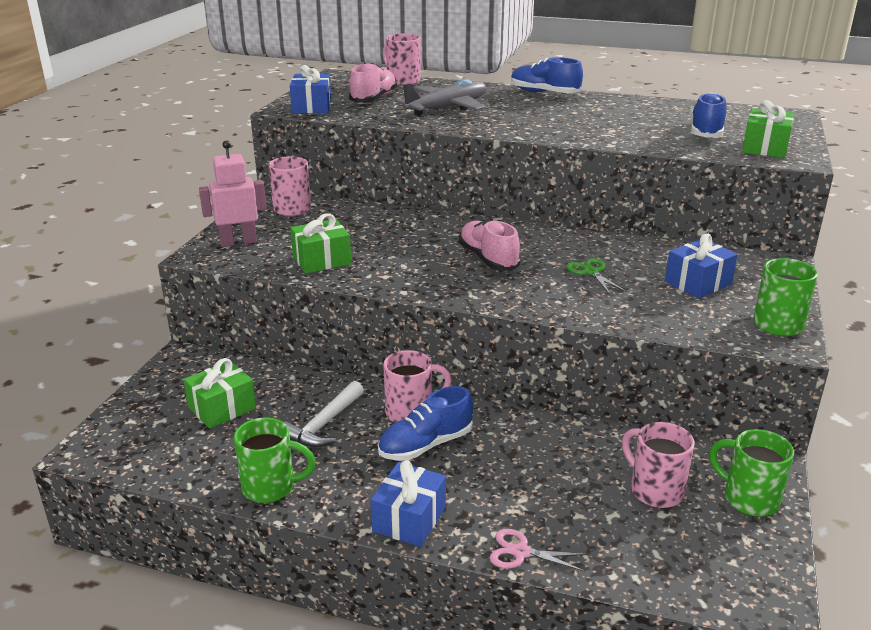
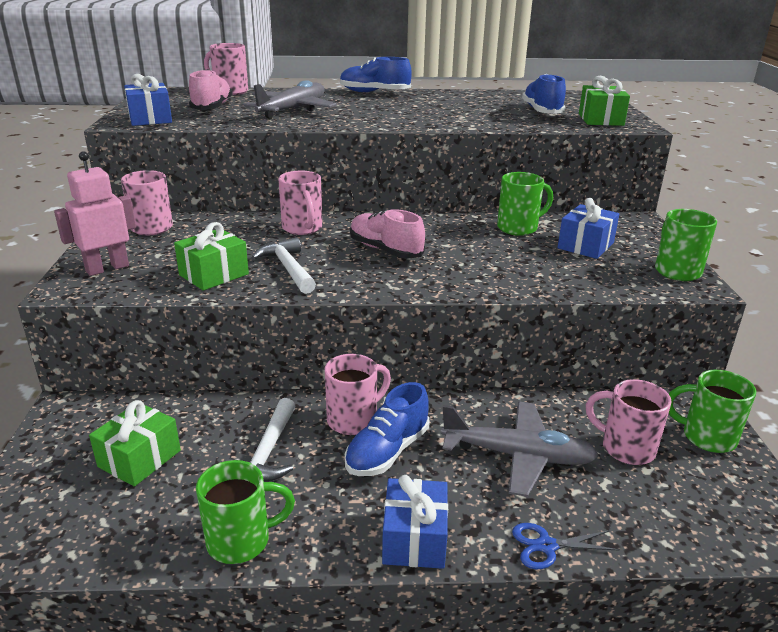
camera: 20 degrees left, 0 degrees up
pink scissors [490,529,587,572] -> blue scissors [512,523,620,570]
green scissors [566,258,626,294] -> none
none -> white hammer [251,237,316,294]
none -> pink mug [278,171,322,235]
none -> grey plane [441,401,599,497]
none -> green mug [497,172,553,236]

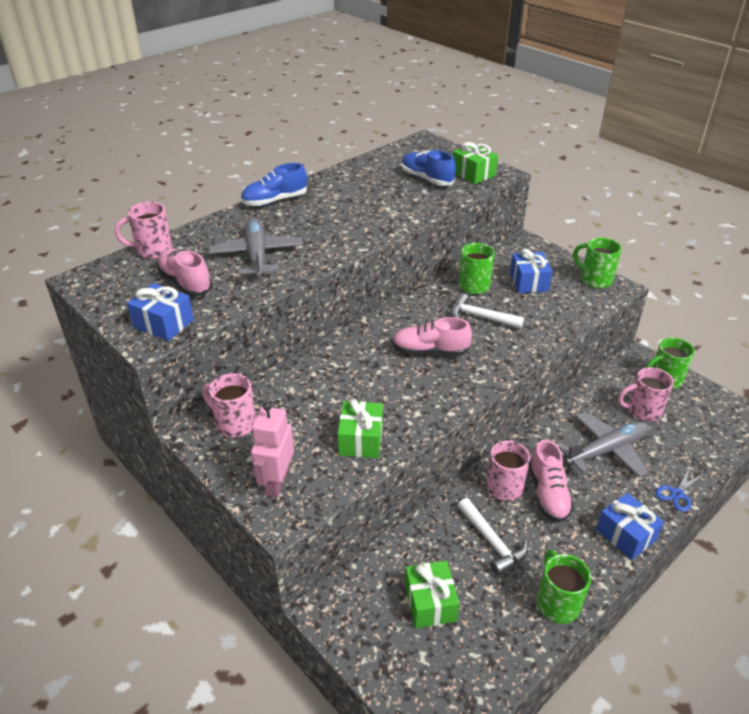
camera: 40 degrees left, 10 degrees up
green mug [196,460,295,564] -> green mug turned 45 degrees counterclockwise [537,550,591,624]
white hammer [251,237,316,294] -> white hammer moved to [451,293,524,329]
pink mug [278,171,322,235] -> none
blue shoe [345,382,429,476] -> pink shoe [529,440,574,522]

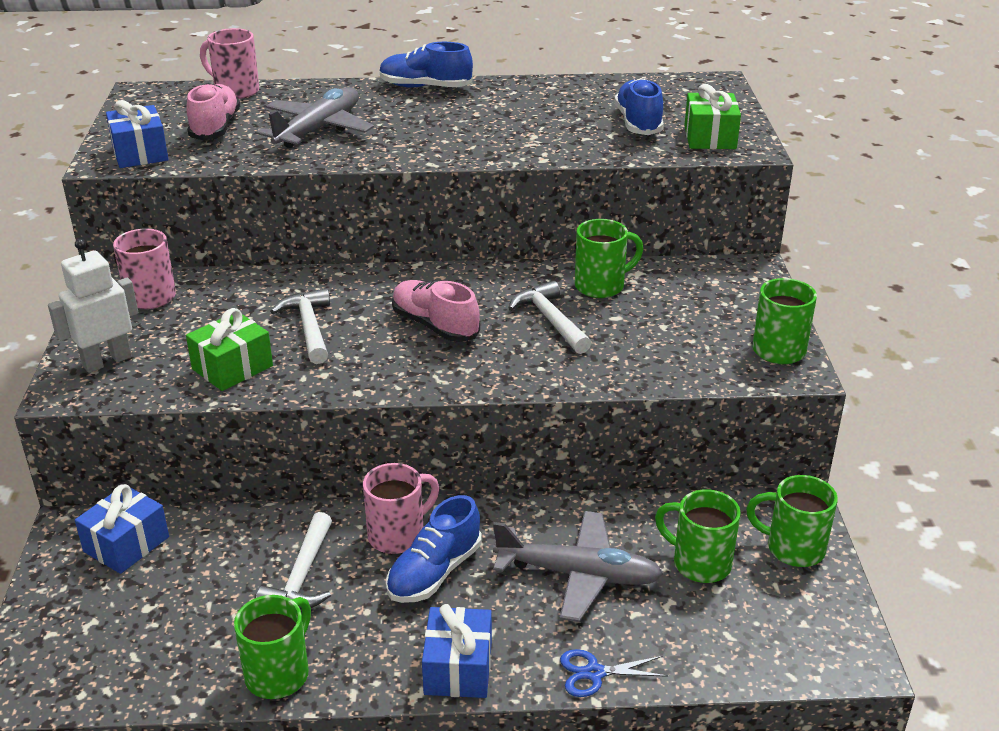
camera: 40 degrees right, 5 degrees down
pink robot [251,402,294,498] -> white robot [48,239,138,373]
green gift [405,561,460,628] -> none
blue gift [510,249,553,293] -> blue gift moved to [75,484,169,574]
pink shoe [529,440,574,522] -> blue shoe [386,495,482,603]
pink mug [618,367,674,421] -> green mug [655,489,741,583]
none -> white hammer [270,288,330,364]

